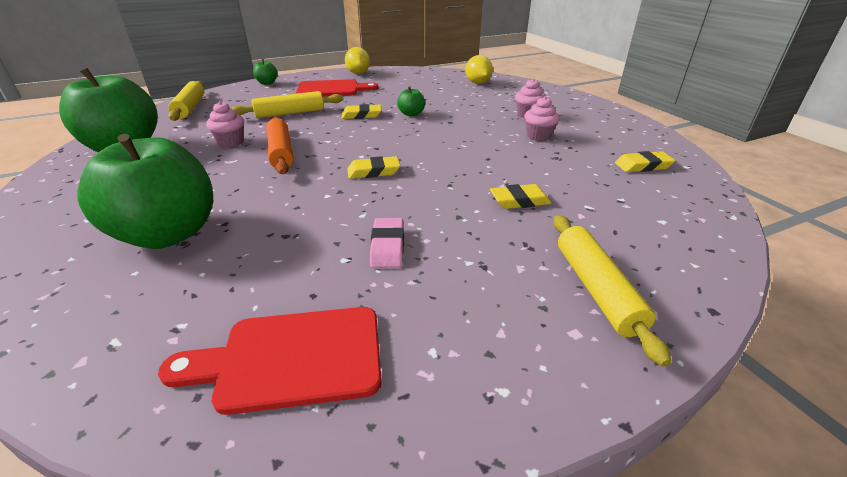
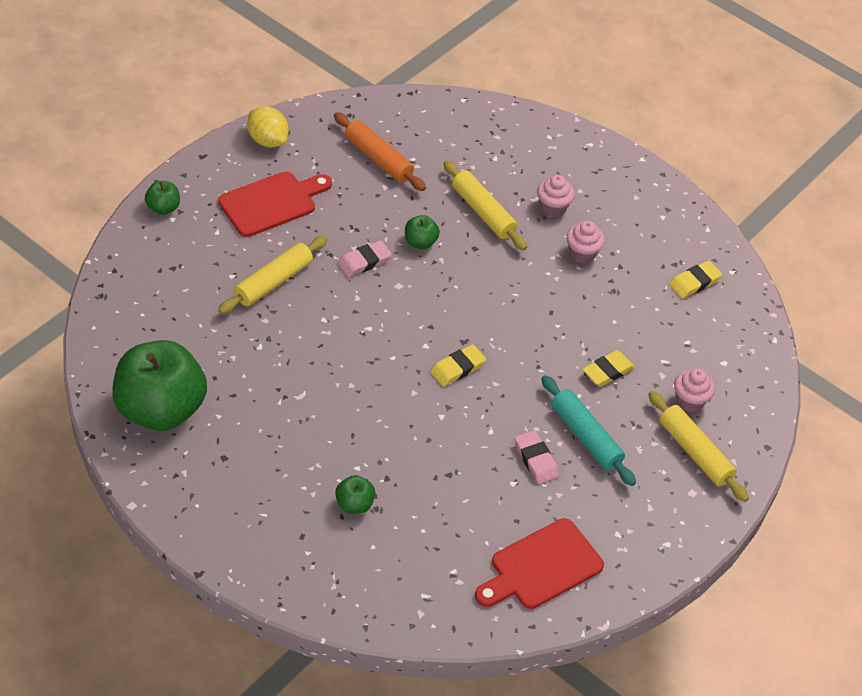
camera: 30 degrees left, 15 degrees up
green apple [77,134,213,249] -> green apple [335,475,375,514], size x0.42
yellow rolling pin [168,81,205,121] -> yellow rolling pin moved to [443,160,527,250]
pink cupcake [206,101,244,147] -> pink cupcake moved to [674,368,715,412]
orange rolling pin [266,117,294,174] -> orange rolling pin moved to [334,112,426,191]
yellow eraser [342,104,382,119] -> pink eraser [337,240,392,277]
yellow lemon [465,55,493,84] -> none
none -> turquoise rolling pin [541,375,636,486]

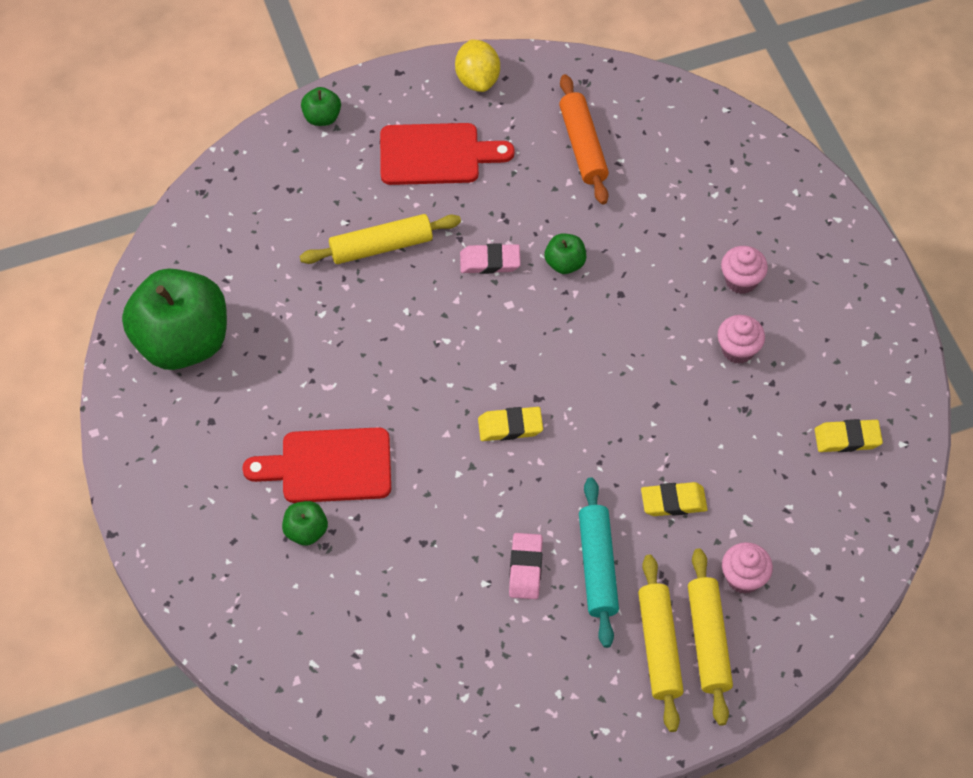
camera: 35 degrees right, 10 degrees up
yellow rolling pin [443,160,527,250] -> yellow rolling pin moved to [638,555,684,732]
red cutting board [475,518,604,609] -> red cutting board moved to [242,427,391,503]

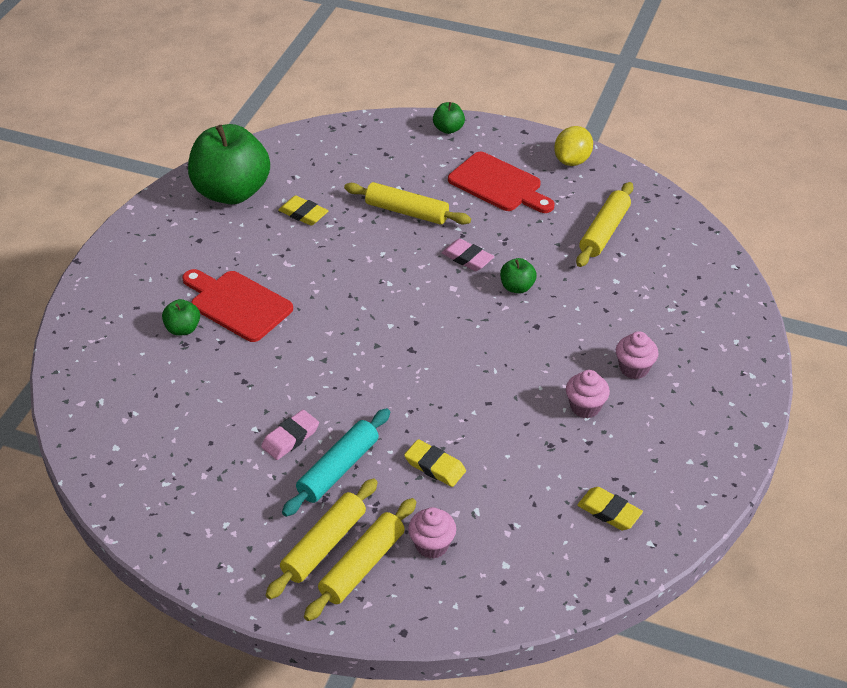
camera: 40 degrees right, 15 degrees down
yellow eraser [478,407,543,441] -> yellow eraser moved to [278,195,329,226]
orange rolling pin [559,74,609,205] -> yellow rolling pin [576,182,633,267]

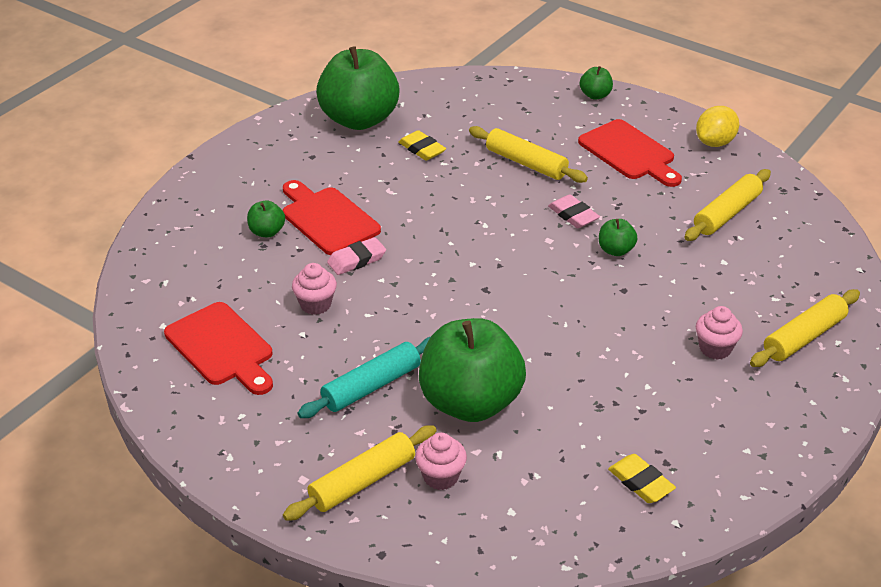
camera: 15 degrees right, 5 degrees down
pink eraser [261,410,319,460] -> pink eraser moved to [327,237,386,275]
yellow rolling pin [266,478,378,599] -> yellow rolling pin moved to [750,289,860,367]
yellow eraser [404,439,466,487] -> green apple [419,318,526,422]
pink cupcake [566,370,610,418] -> pink cupcake moved to [292,263,337,315]
none -> red cutting board [164,302,273,395]

